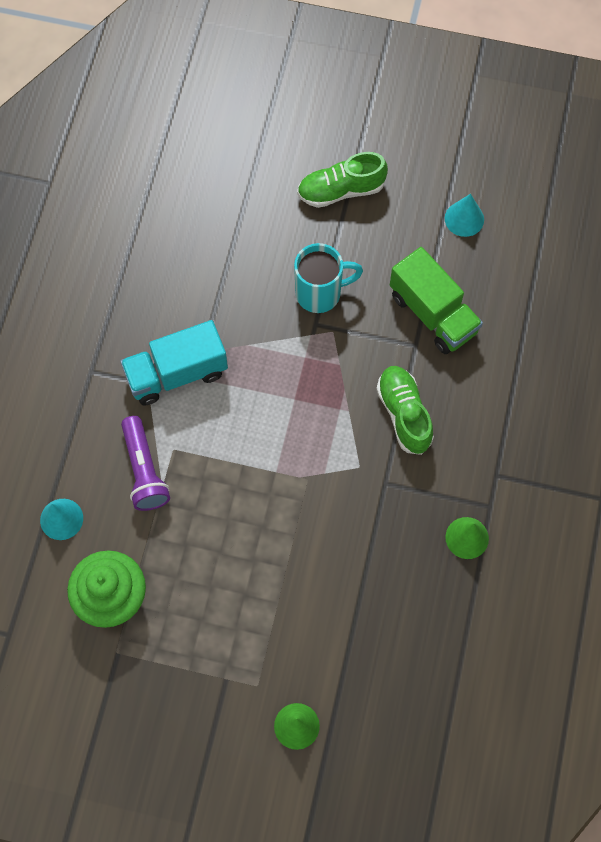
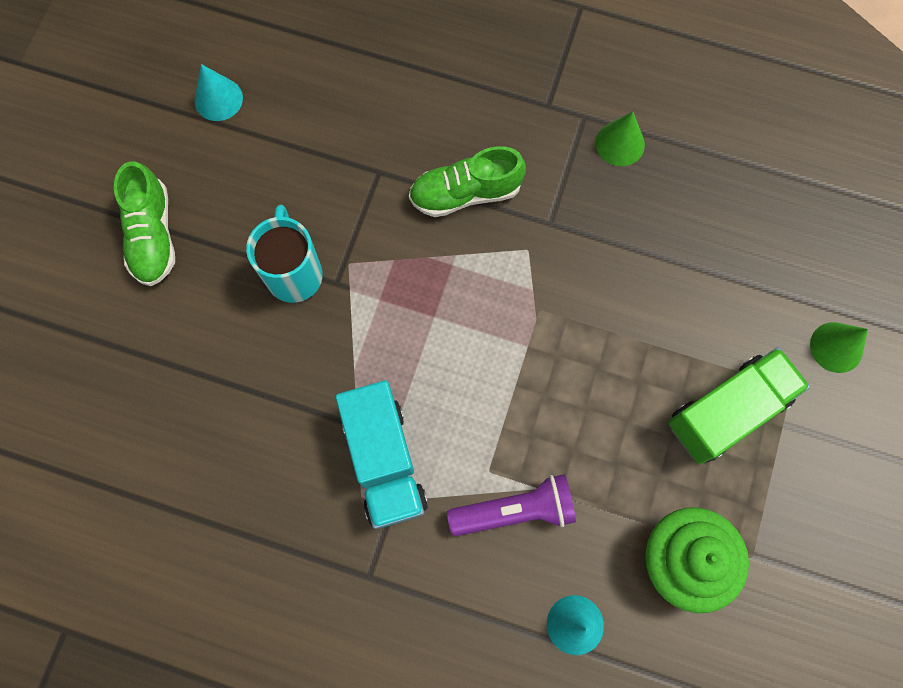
camera: 85 degrees left, 5 degrees up
green truck [390,247,483,354] -> green truck moved to [668,347,810,464]

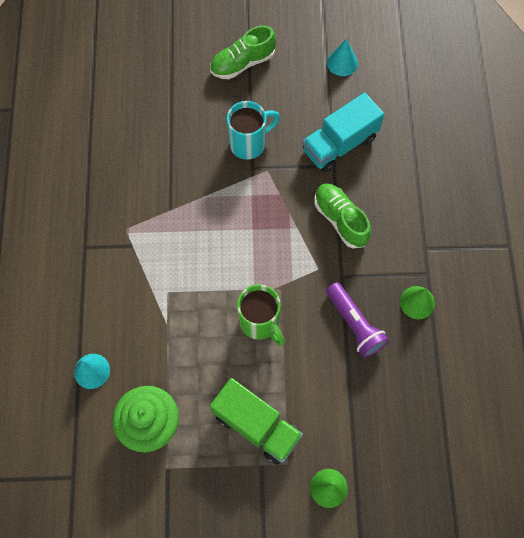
camera: 70 degrees right, 5 degrees down
turquoise truck [335,380,428,529] -> turquoise truck moved to [302,93,384,173]
purple flashlight [447,474,576,536] -> purple flashlight moved to [326,282,389,358]
none -> green mug [237,284,285,346]

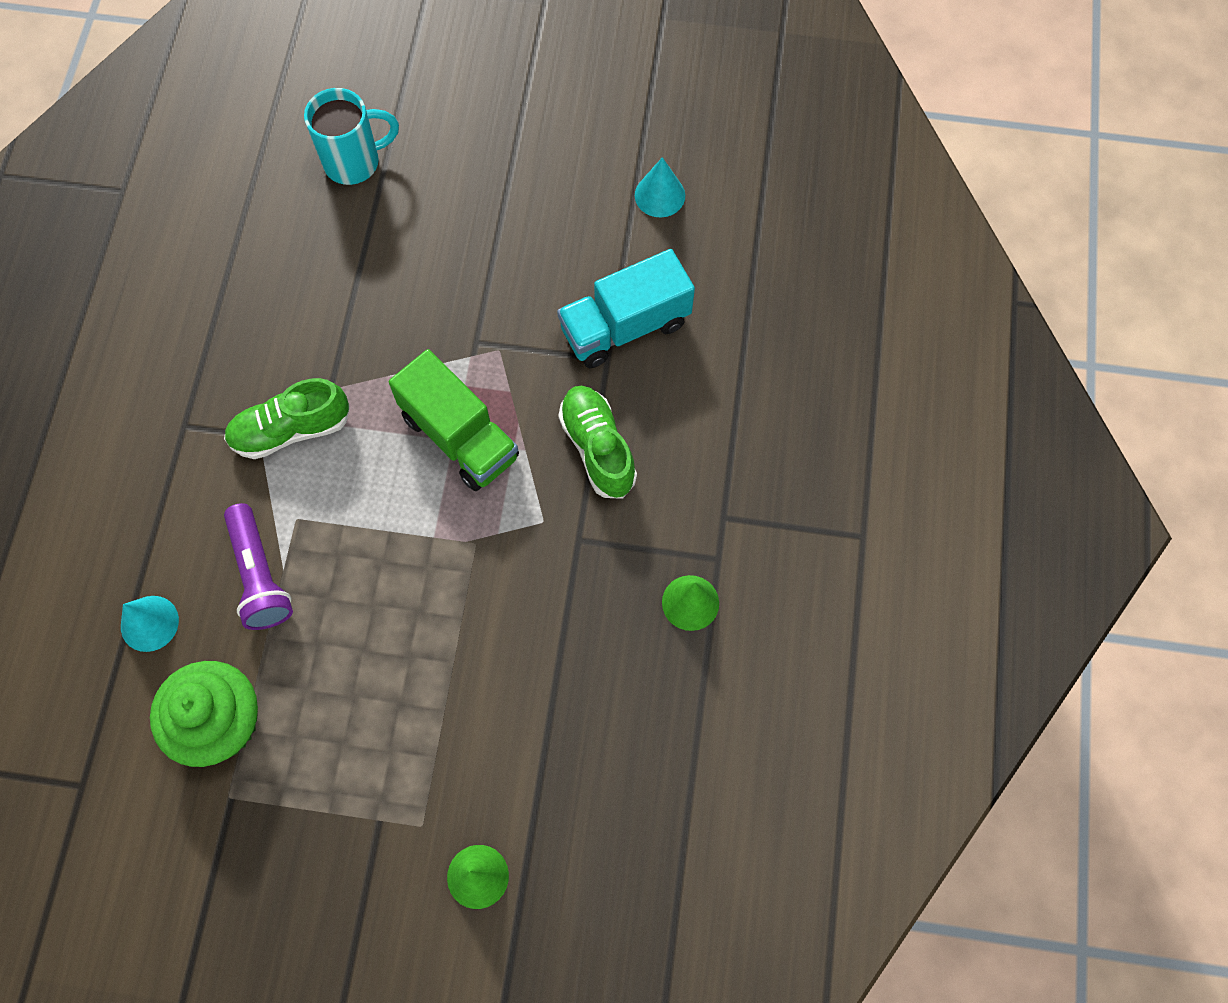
camera: 10 degrees right, 0 degrees up
green shoe [210,25,276,79] -> green shoe moved to [224,378,350,459]
green truck [210,378,303,465] -> green truck moved to [389,349,519,491]
turquoise mug [227,101,280,160] -> turquoise mug moved to [304,88,399,185]
green mug [237,284,285,346] -> none
purple flashlight [326,282,389,358] -> purple flashlight moved to [224,503,293,630]

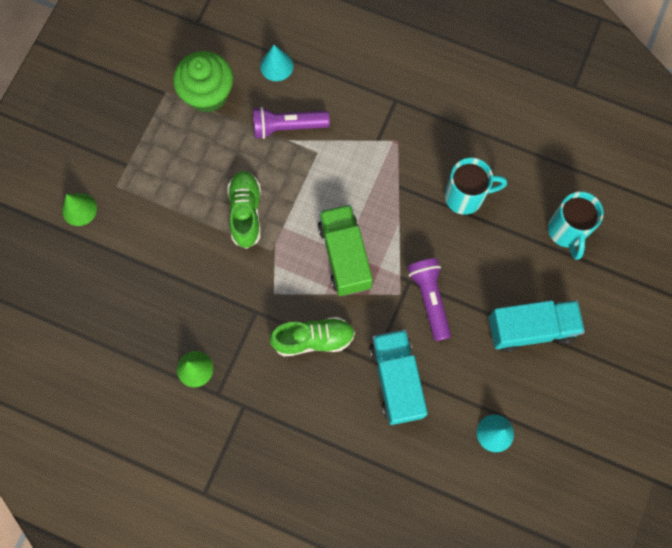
camera: 105 degrees right, 5 degrees up
green shoe [224,378,350,459] -> green shoe moved to [227,171,261,249]
green truck [389,349,519,491] -> green truck turned 105 degrees clockwise [318,205,373,296]
none -> purple flashlight [408,258,451,341]
none -> turquoise mug [445,158,507,215]
none -> turquoise truck [489,300,585,352]

